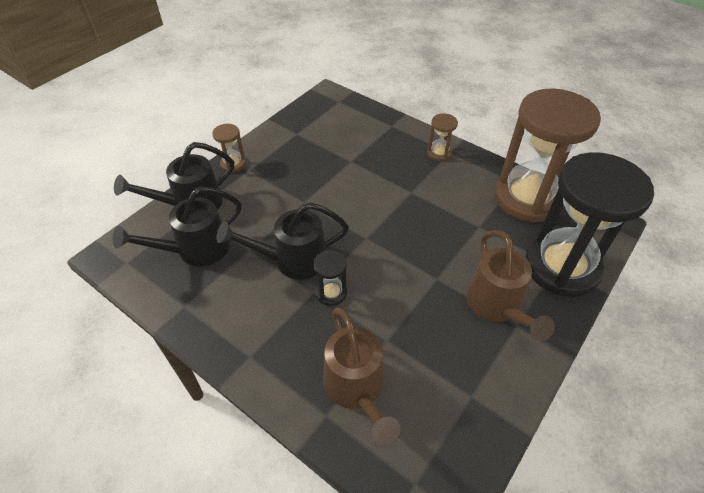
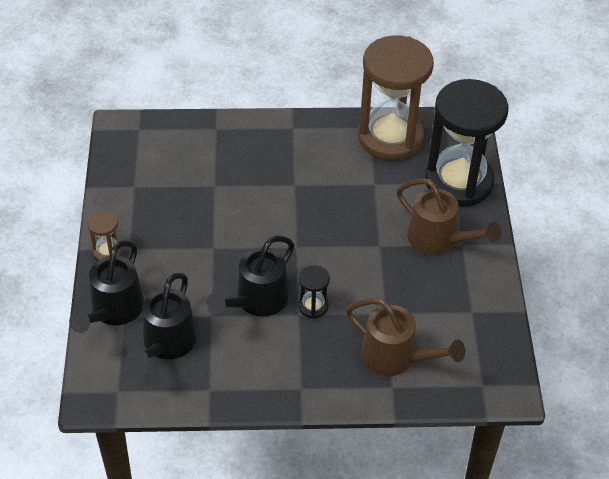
camera: 40 degrees left, 0 degrees up
brown hourglass [427,113,458,161] -> none

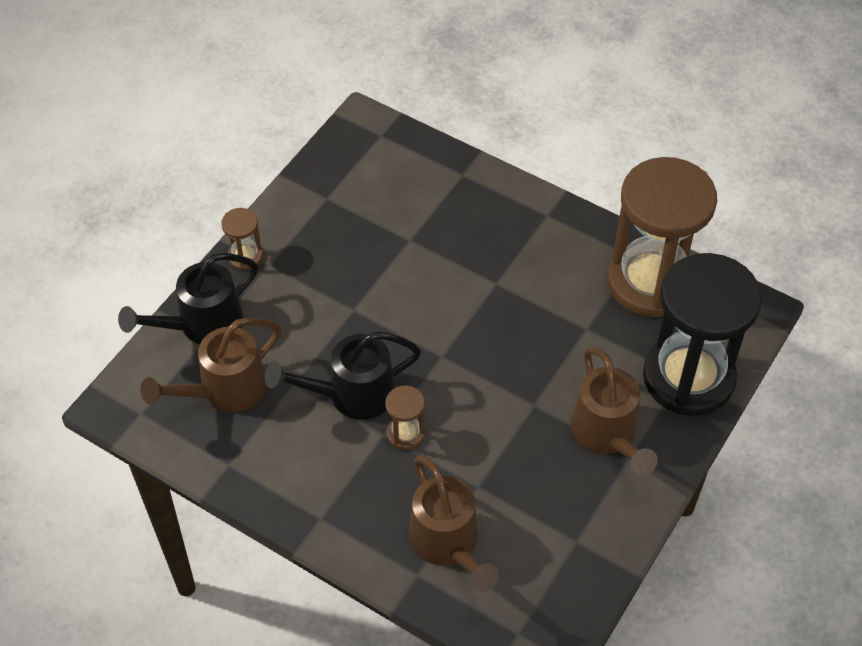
camera: 35 degrees right, 5 degrees up
black watering can [127,273,197,370] -> brown watering can [141,318,281,412]
black hourglass [298,265,330,318] -> brown hourglass [385,386,425,450]

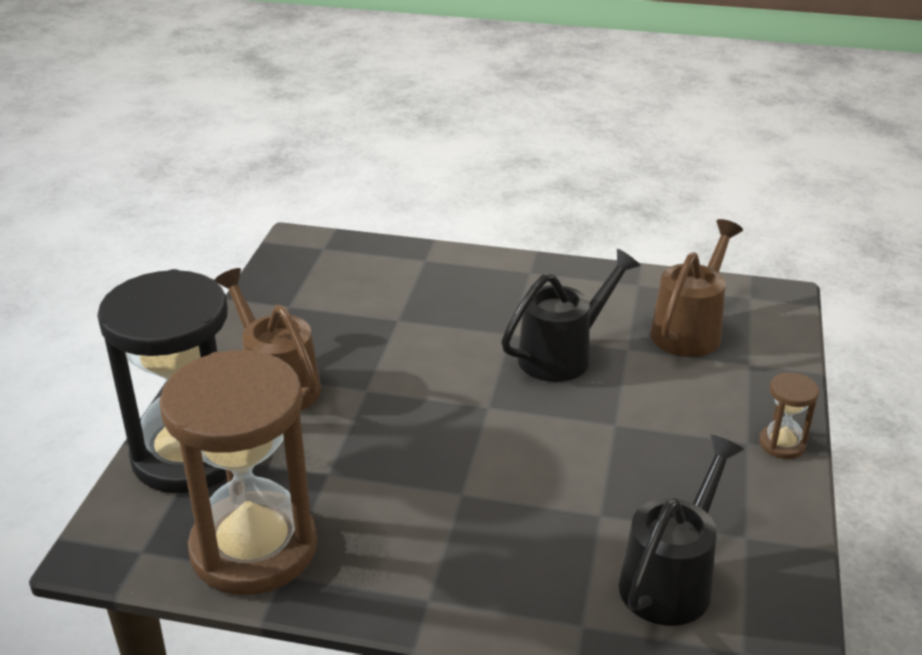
camera: 160 degrees right, 20 degrees down
black watering can [118,253,258,344] -> black watering can moved to [619,435,744,626]
brown hourglass [385,386,425,450] -> none
brown watering can [409,455,499,592] -> none

